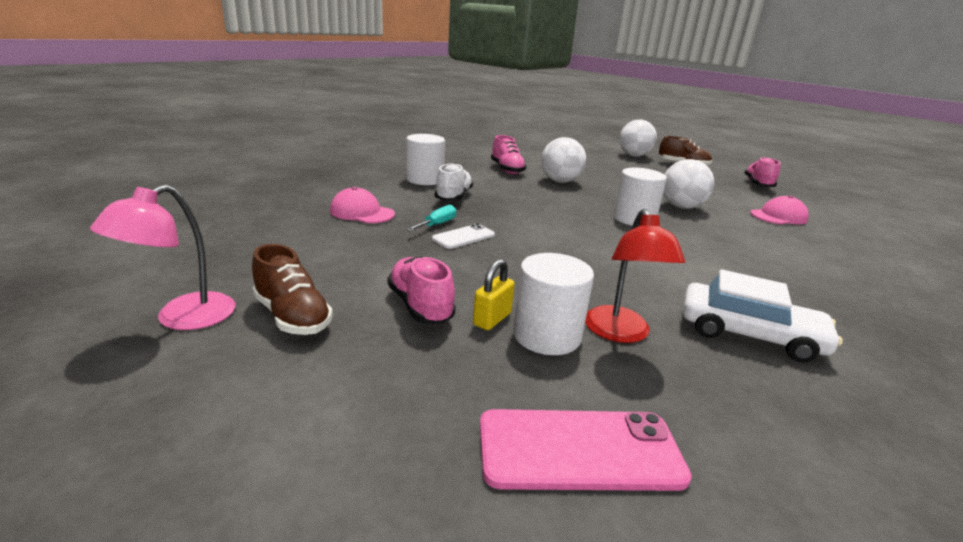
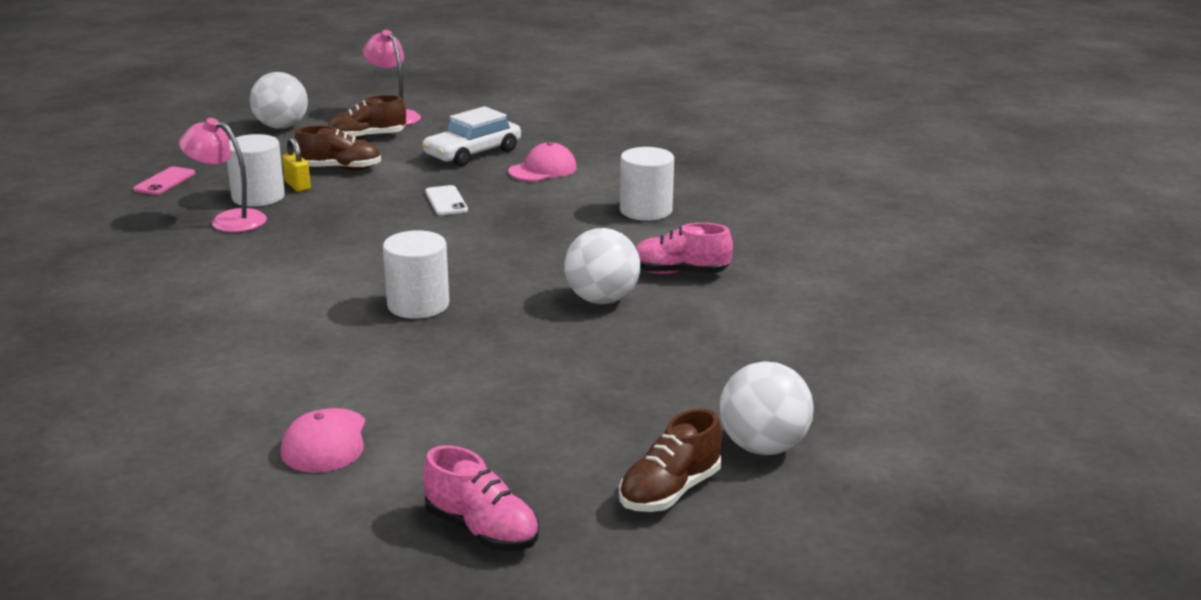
camera: 115 degrees right, 0 degrees up
pink shoe [388,256,456,324] -> brown shoe [295,126,381,171]
turquoise screwdriver [406,205,456,231] -> none
white shoe [435,163,473,201] -> none
pink phone [480,409,692,491] -> pink phone [133,166,195,195], size x0.59
red lamp [585,209,685,343] -> pink lamp [179,118,267,232]
white ball [663,159,714,209] -> white ball moved to [250,72,308,129]
white car [683,269,843,362] -> white car moved to [422,106,521,166]

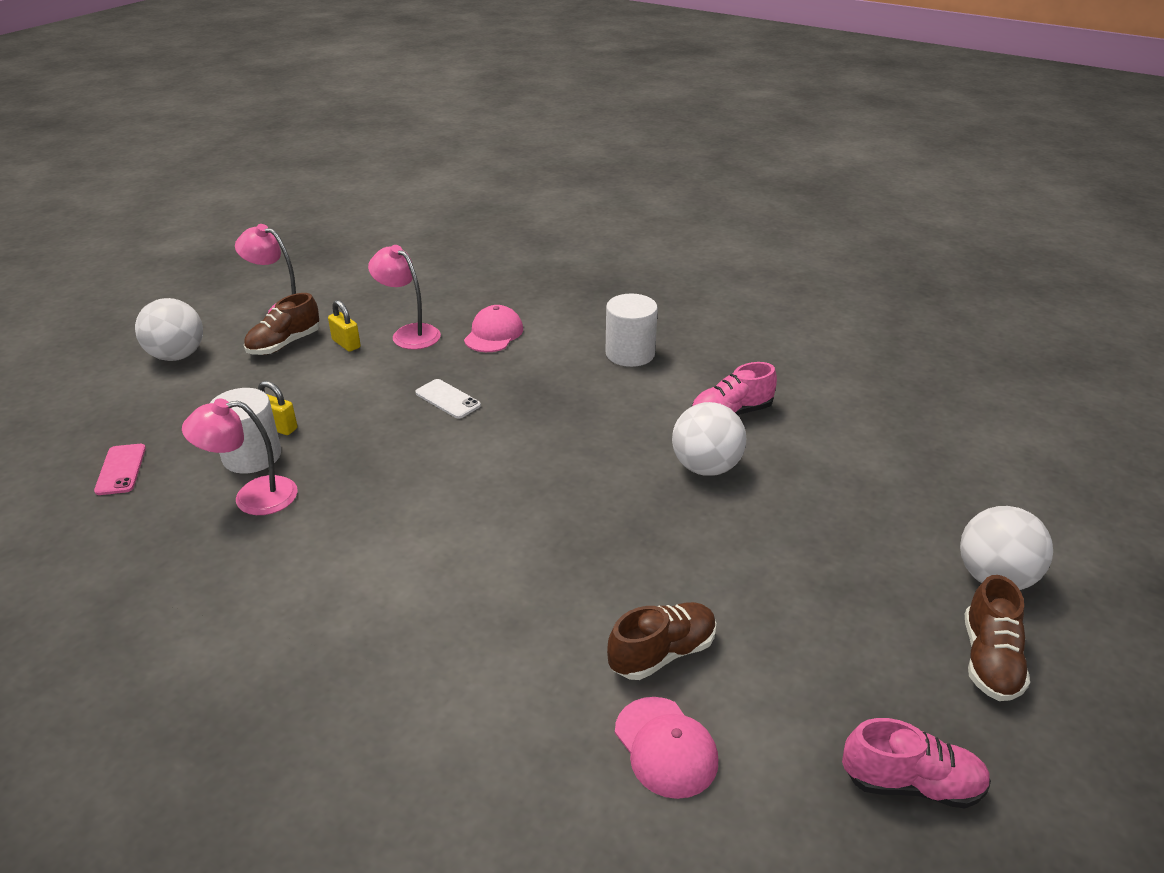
camera: 30 degrees left, 10 degrees up
brown shoe [295,126,381,171] -> brown shoe moved to [607,602,716,680]
white cylinder [383,230,449,319] -> none
white car [422,106,521,166] -> pink lamp [368,245,441,349]
none -> yellow padlock [328,300,361,352]

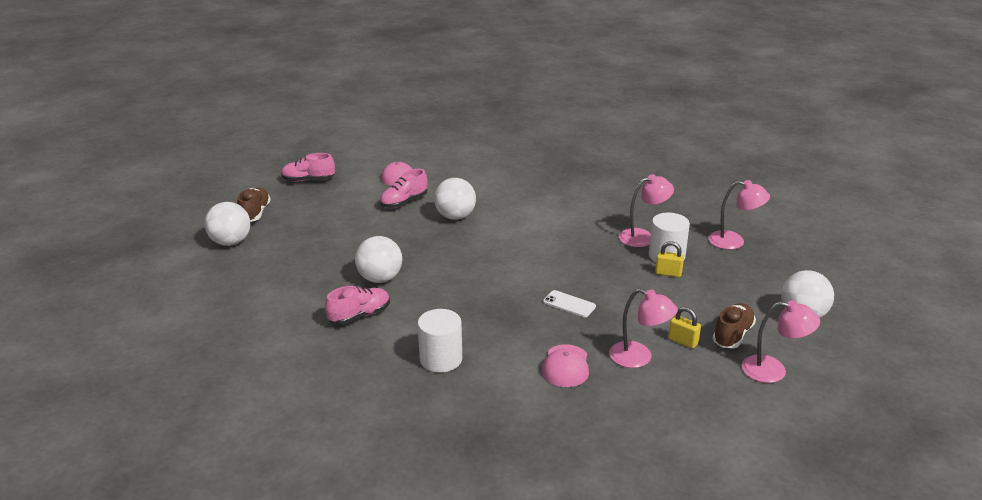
camera: 170 degrees right, 5 degrees down
pink phone [94,444,146,495] -> pink lamp [708,180,770,250]
brown shoe [607,602,716,680] -> pink shoe [380,169,427,208]
none -> white ball [434,178,476,220]

